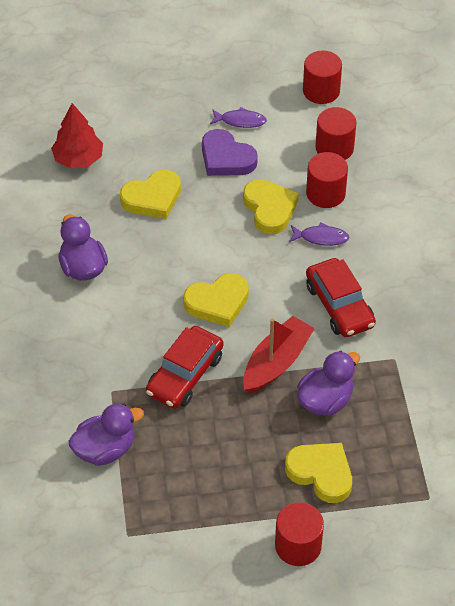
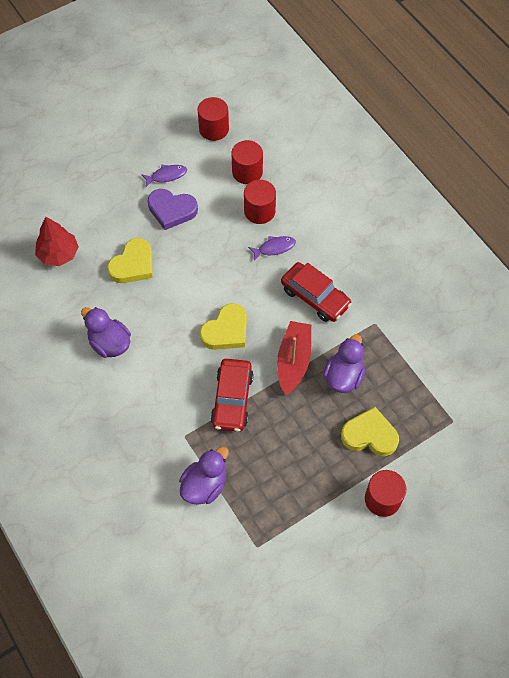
camera: 25 degrees left, 10 degrees up
yellow heart [243,179,299,235] -> none

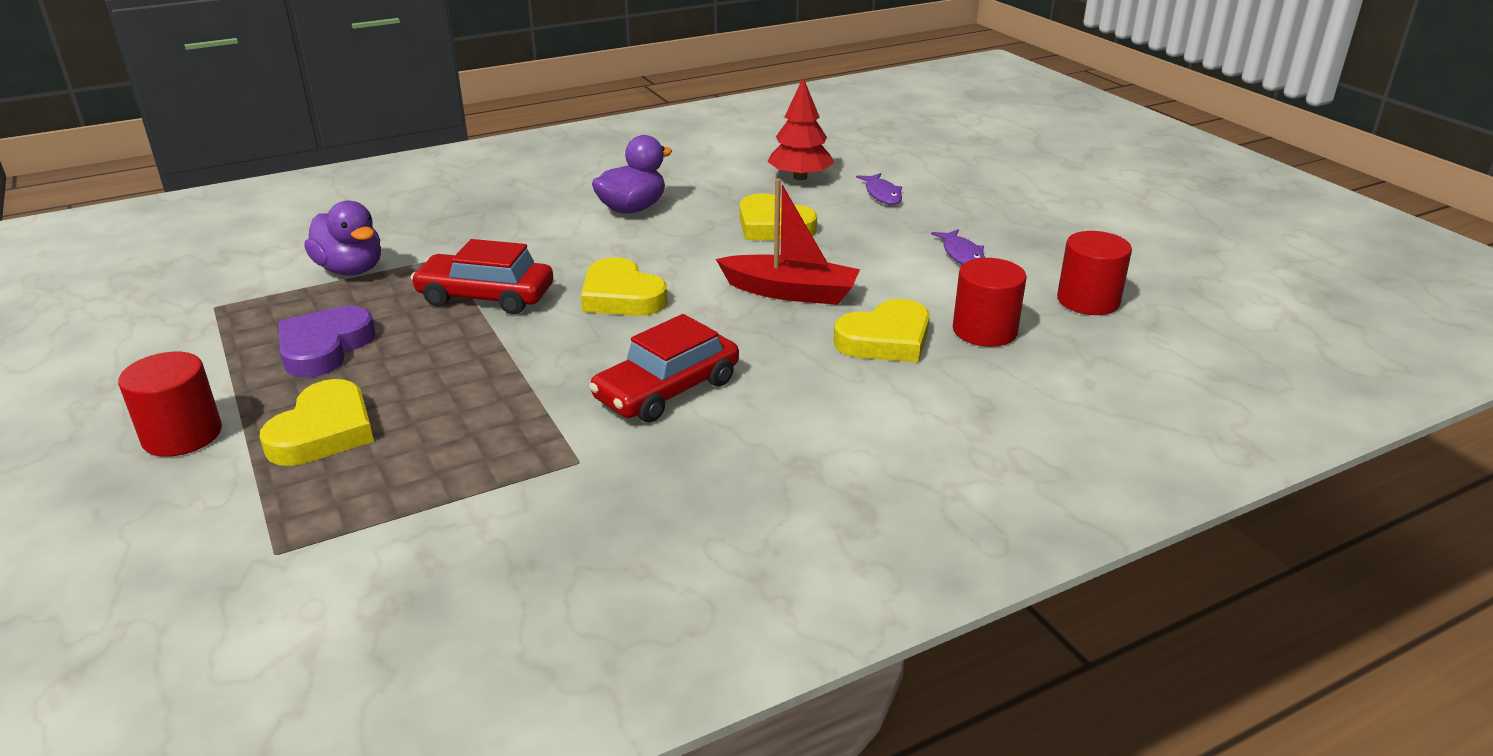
camera: 95 degrees right, 30 degrees down
purple heart [148,189,198,230] -> purple heart moved to [278,306,375,378]
red cylinder [244,180,276,224] -> yellow heart [834,299,930,362]
purple fish [248,236,296,261] -> purple fish moved to [856,173,902,205]
red boat [277,321,311,395] -> red boat moved to [716,178,860,305]
purple duck [323,334,365,393] -> none

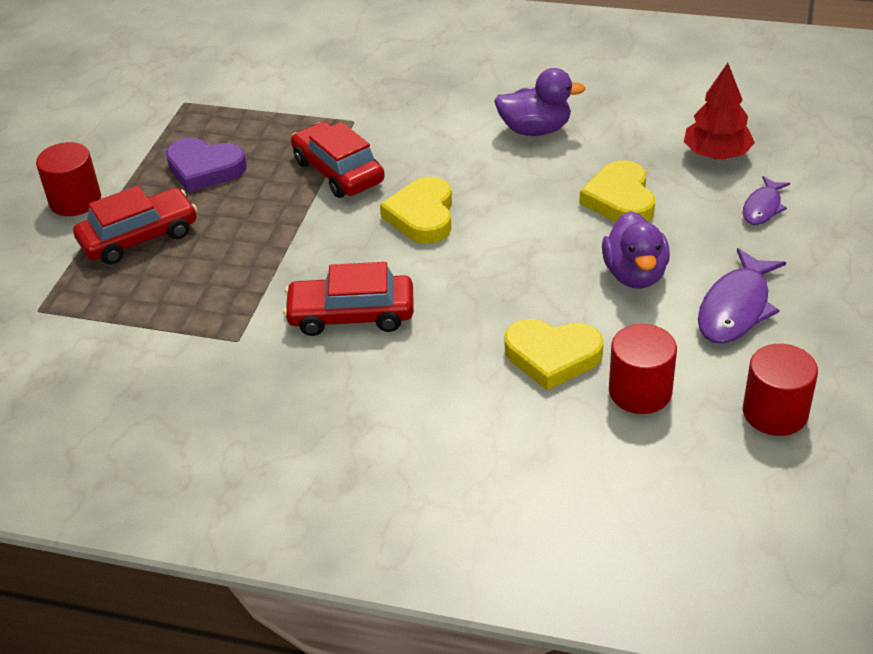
camera: 45 degrees right, 10 degrees up
yellow heart [260,379,374,466] -> red car [73,186,197,264]
purple heart [278,306,375,378] -> purple heart turned 135 degrees counterclockwise [166,138,247,192]
purple duck [304,200,381,276] -> purple duck moved to [602,211,670,289]
red boat [716,178,860,305] -> none
purple fish [931,229,985,265] -> purple fish [698,248,786,344], size x1.66

